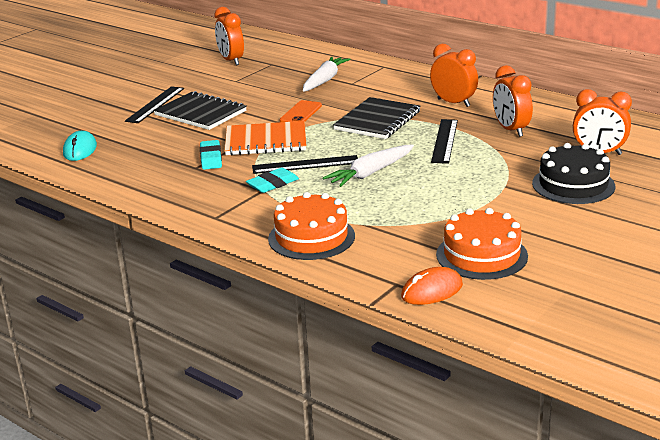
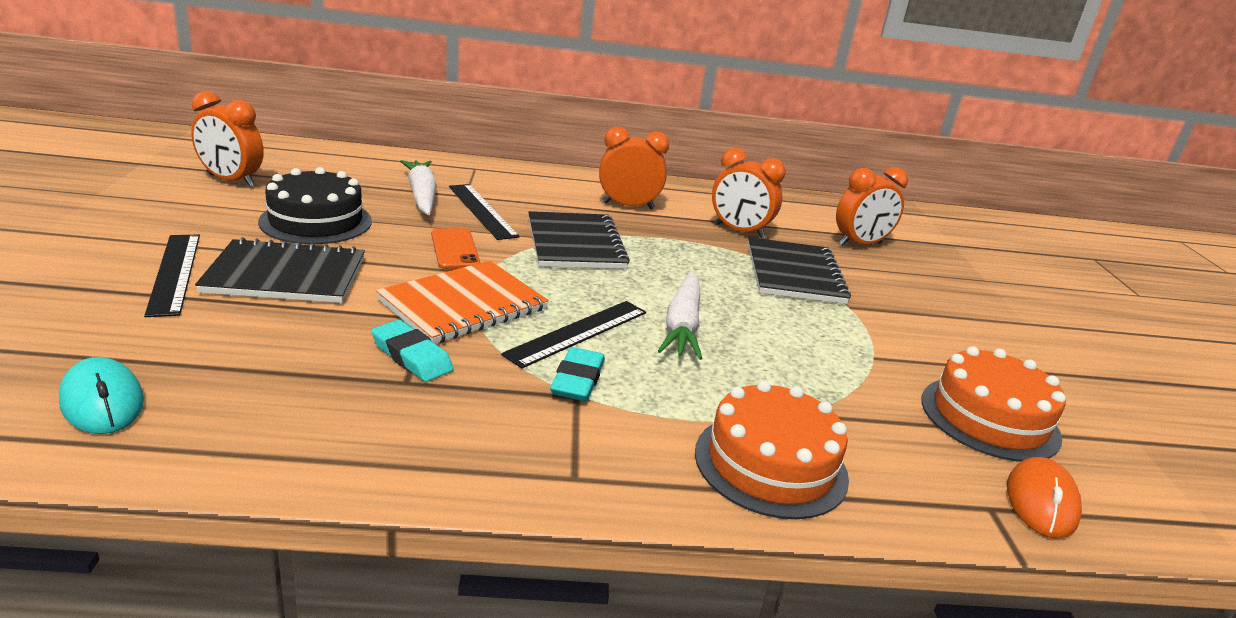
camera: 45 degrees left, 0 degrees up
black ruler [431,119,458,164] -> black ruler moved to [449,184,520,240]
black cake [532,143,615,204] -> black cake moved to [258,167,372,244]
none -> black notebook [748,237,851,304]

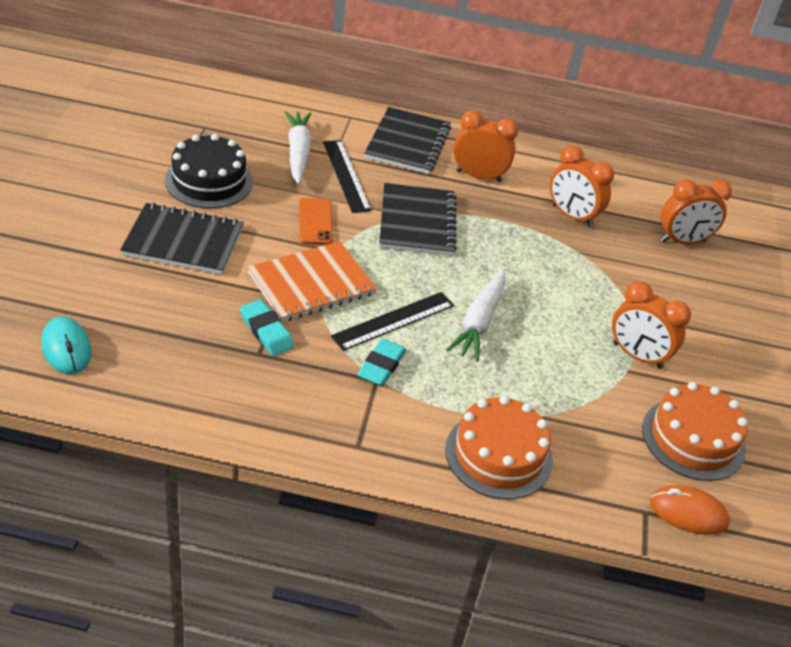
camera: 10 degrees right, 15 degrees up
black ruler [144,235,200,317] -> none
orange clock [191,91,264,187] -> orange clock moved to [612,281,691,369]
black notebook [748,237,851,304] -> black notebook moved to [364,107,451,174]
orange mouse [1007,457,1082,539] -> orange mouse turned 75 degrees clockwise [650,485,730,535]

